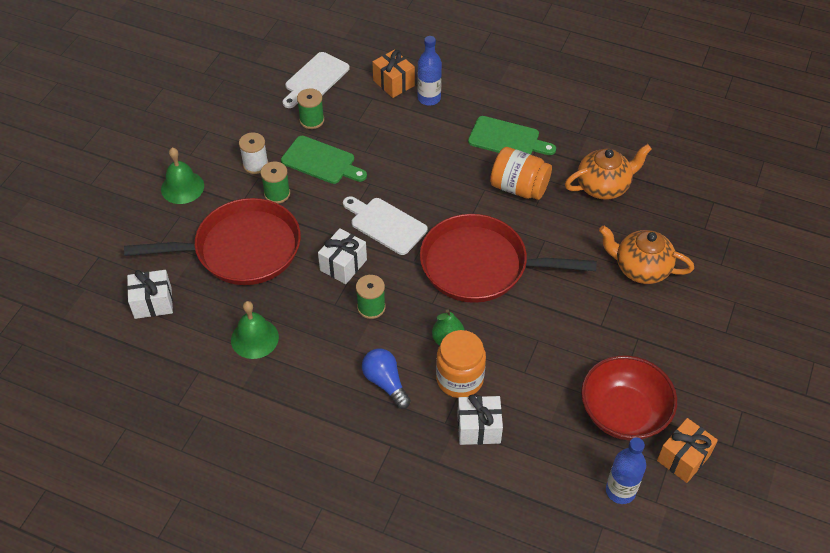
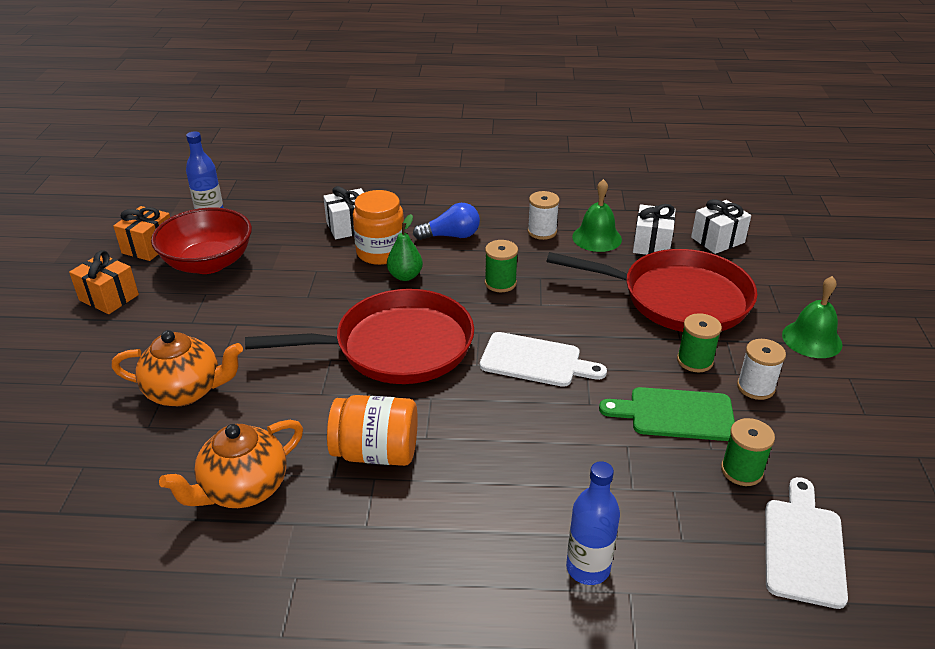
camera: 160 degrees right, 15 degrees down
red pan [124,198,301,285] -> red pan turned 135 degrees counterclockwise [547,249,757,332]
white gift [318,228,367,284] -> white gift moved to [633,204,676,255]
blue light bulb [362,348,411,409] -> blue light bulb turned 45 degrees counterclockwise [413,203,480,240]
orange gift [372,49,415,98] -> orange gift moved to [69,250,139,314]
green cutting board [468,116,556,155] -> none
none -> white spool [528,191,560,240]

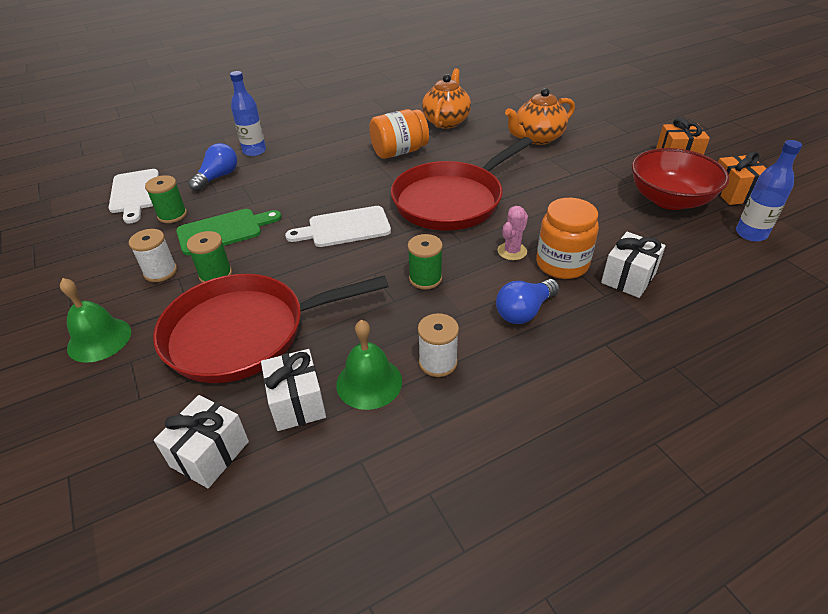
camera: 150 degrees right, 5 degrees up
green pear [387,214,423,281] -> pink cactus [497,206,528,260]
none -> blue light bulb [188,143,237,191]

